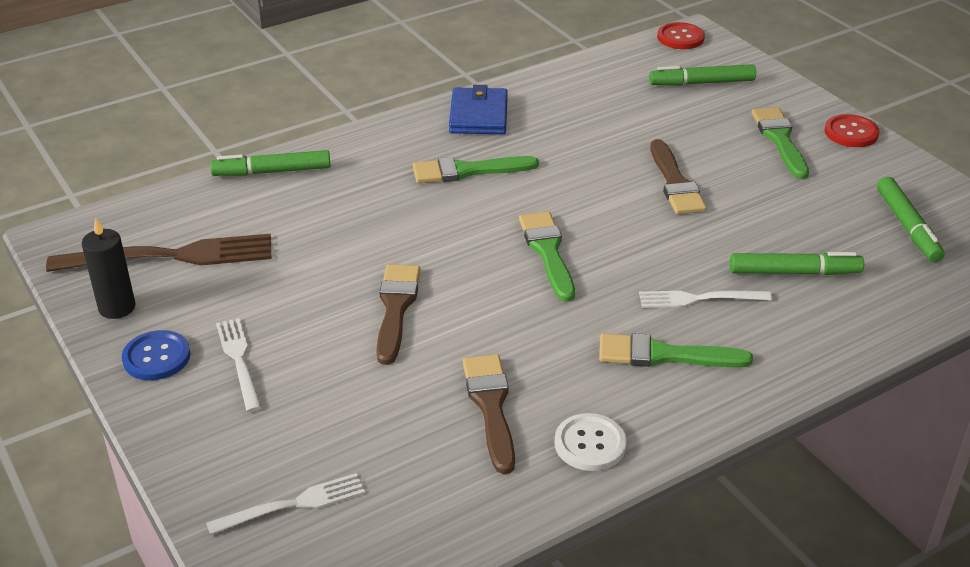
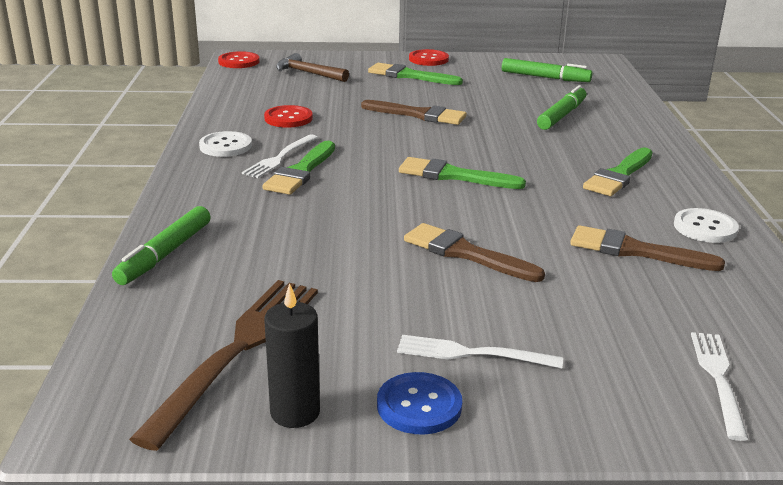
camera: 60 degrees left, 10 degrees down
blue wallet [449,85,508,134] -> white button [199,131,252,157]
white fork [639,291,772,308] -> white fork moved to [242,134,318,178]
green marker [649,64,756,86] -> brown hammer [276,53,349,82]
none -> red button [264,105,313,128]

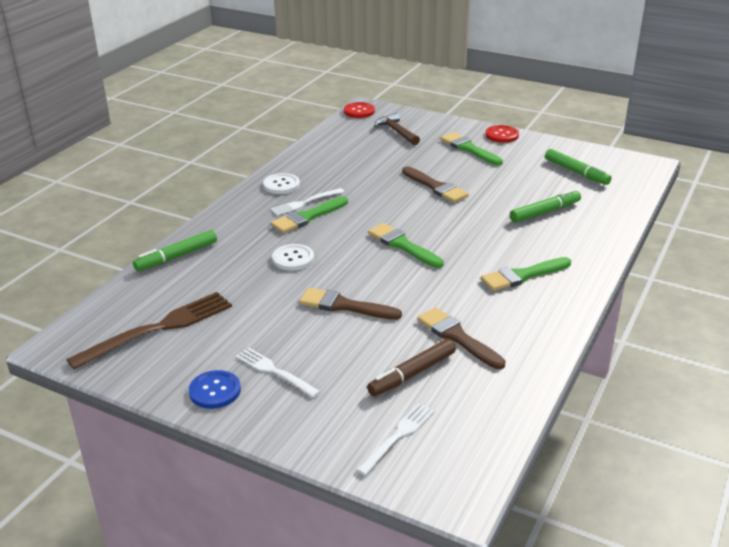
camera: 30 degrees right, 5 degrees up
red button [264,105,313,128] -> none
black candle [264,283,320,428] -> none
brown brush [404,223,545,282] -> brown brush turned 45 degrees counterclockwise [299,288,402,320]
white button [674,208,739,243] -> white button moved to [272,244,314,271]
none -> brown marker [367,339,456,396]

